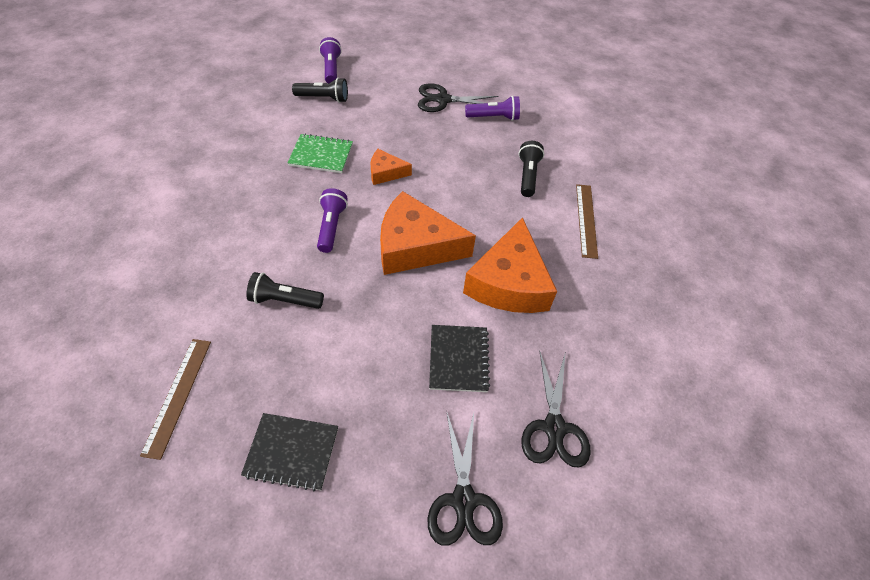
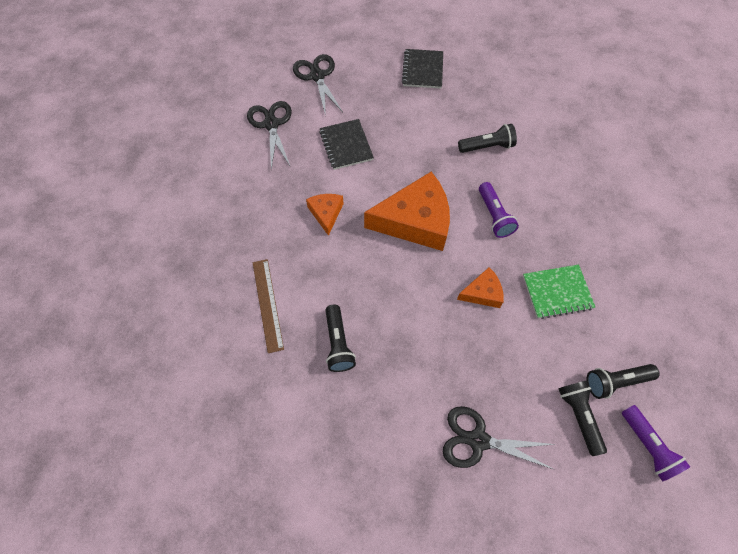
camera: 165 degrees right, 10 degrees up
brown ruler [140,339,211,460] -> none
black notebook [241,413,338,491] -> black notebook turned 75 degrees counterclockwise [402,49,443,89]
black scissors [418,83,498,112] -> black scissors turned 150 degrees counterclockwise [443,406,556,470]
orange cheese [463,217,557,313] -> orange cheese [306,194,344,236], size x0.50
purple flashlight [465,96,520,121] -> none
none -> black flashlight [558,380,607,456]

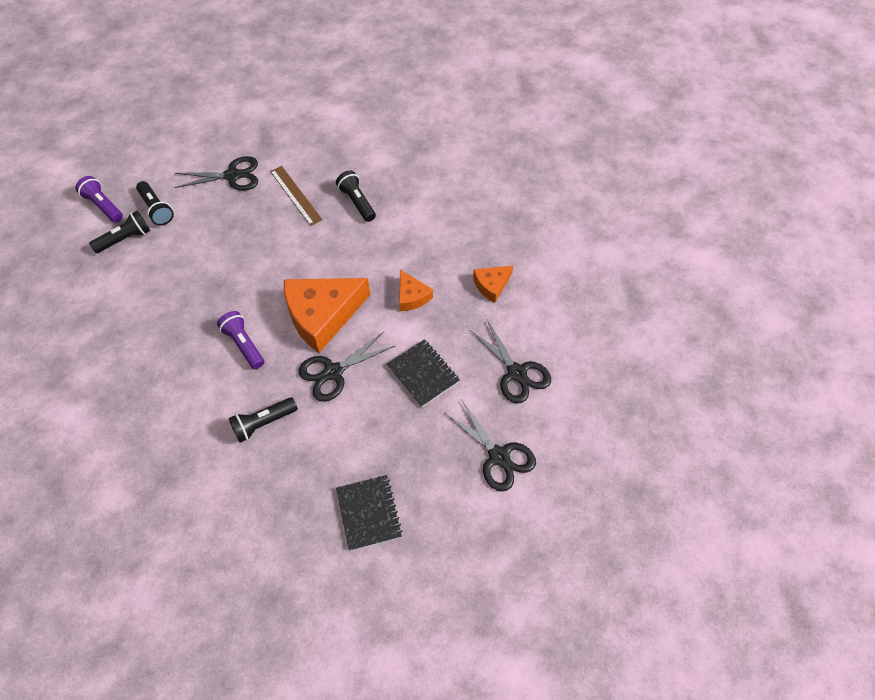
camera: 160 degrees right, 5 degrees down
brown ruler [253,259,284,353] -> brown ruler moved to [270,166,323,226]
orange cheese [457,267,504,308] -> orange cheese moved to [473,265,513,303]
green notebook [523,265,595,319] -> none
none -> black scissors [298,332,395,402]

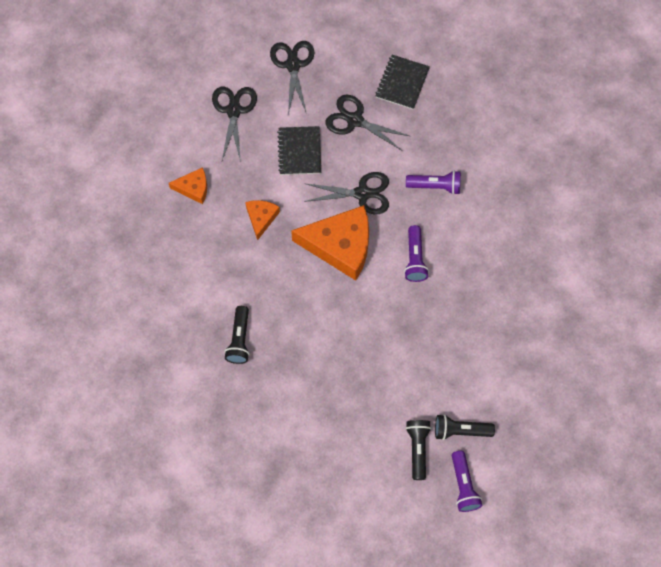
camera: 145 degrees left, 10 degrees up
black scissors [174,156,258,191] -> black scissors moved to [326,95,409,151]
black flashlight [229,397,298,443] -> purple flashlight [406,171,461,195]
brown ruler [270,166,323,226] -> none

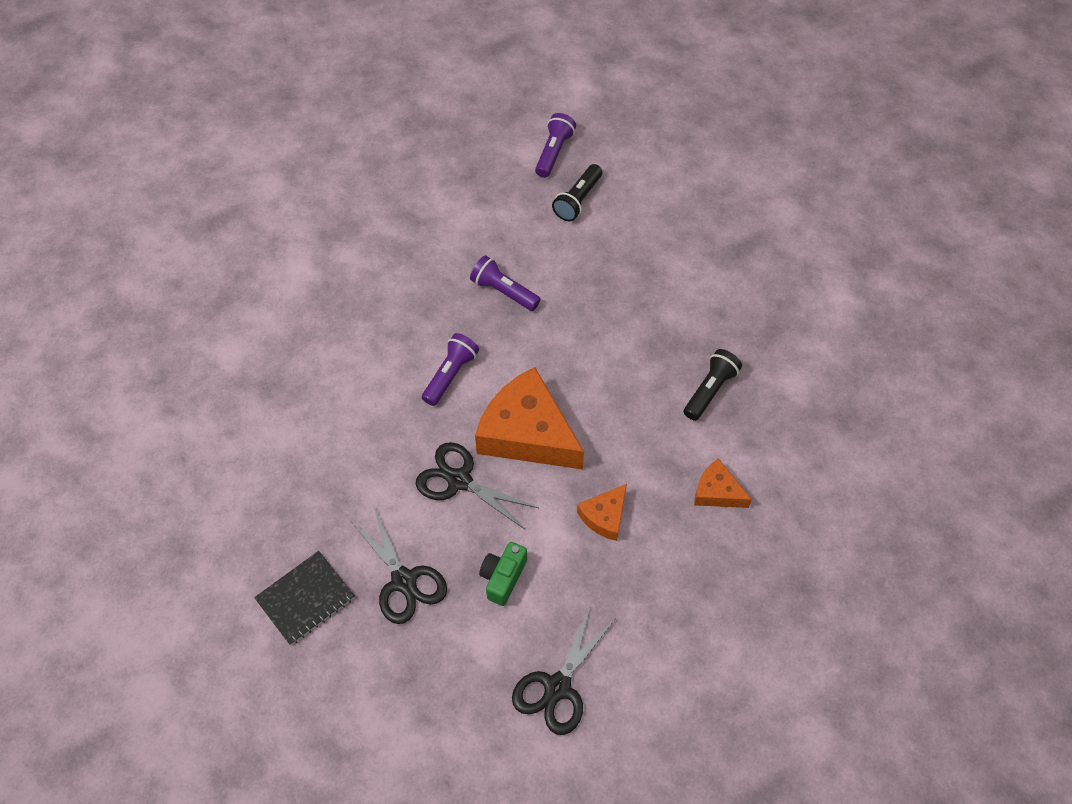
camera: 150 degrees left, 10 degrees down
orange cheese [169,167,207,204] -> orange cheese moved to [694,458,752,508]
black scissors [270,41,314,114] -> none
black notebook [277,126,321,175] -> green camera [479,542,527,606]
purple flashlight [406,171,461,195] -> purple flashlight moved to [470,255,541,311]
black flashlight [435,414,495,440] -> none

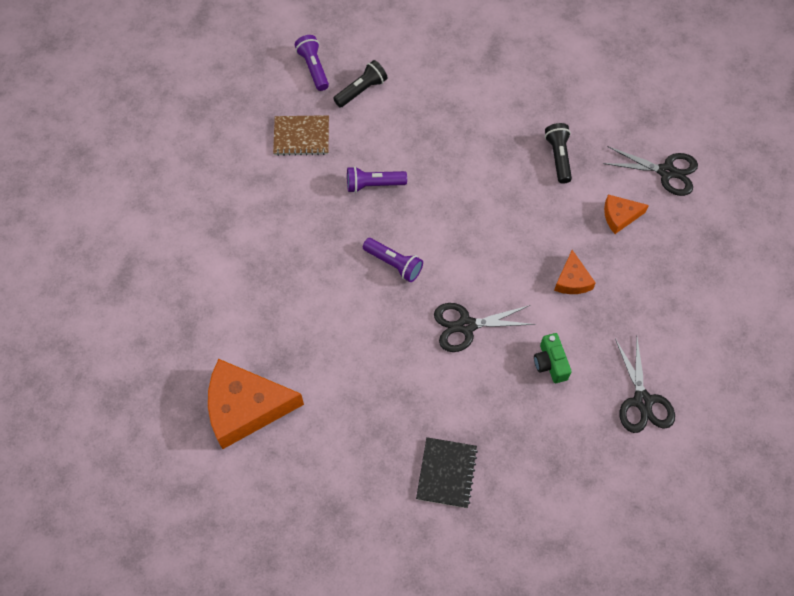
camera: 40 degrees left, 5 degrees up
black scissors [349,507,447,624] -> black scissors moved to [603,146,698,196]
purple flashlight [422,333,479,406] -> purple flashlight turned 135 degrees clockwise [363,238,423,282]
orange cheese [475,367,584,470] -> orange cheese moved to [208,359,304,449]
black flashlight [552,164,602,221] -> black flashlight turned 120 degrees counterclockwise [333,60,388,108]
none -> brown notebook [273,115,329,156]

